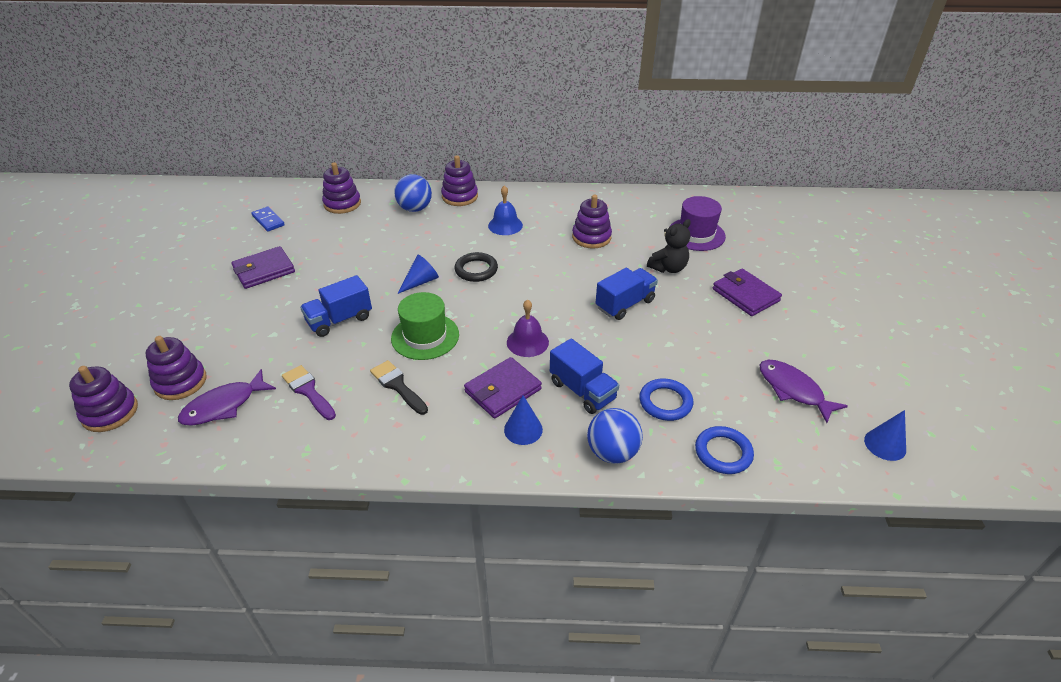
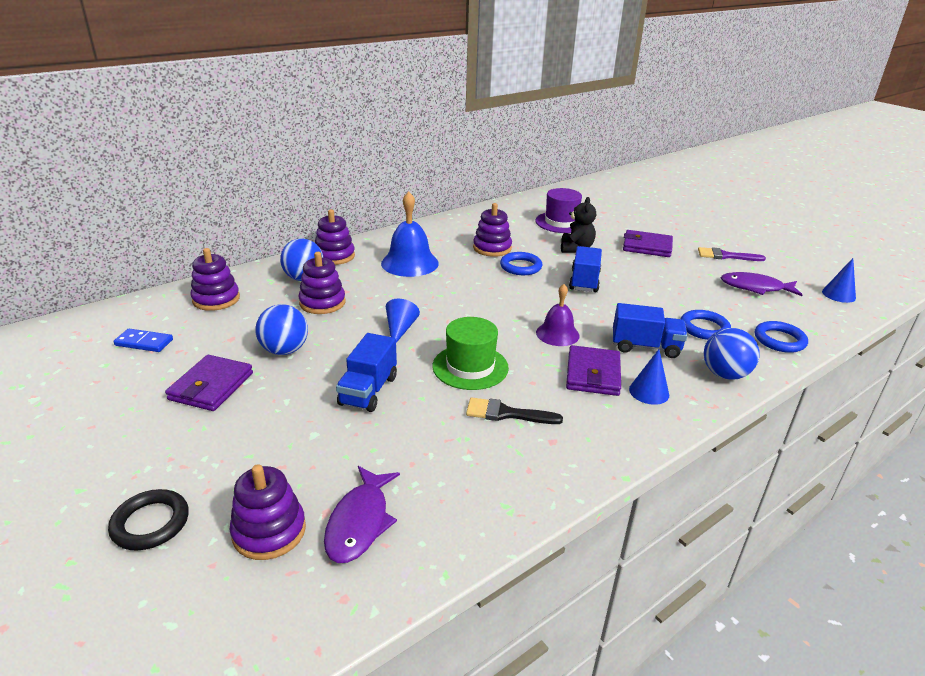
camera: 40 degrees left, 10 degrees down
purple stacking toy [69,366,138,432] -> purple stacking toy moved to [298,252,346,314]
purple brush [282,365,336,420] -> purple brush moved to [698,247,766,261]
black ring [455,252,498,282] -> black ring moved to [108,489,189,551]
blue bell [488,185,523,235] -> blue bell [381,191,439,277], size x1.56
none -> blue ball [255,304,308,355]
none -> blue ring [500,252,542,275]

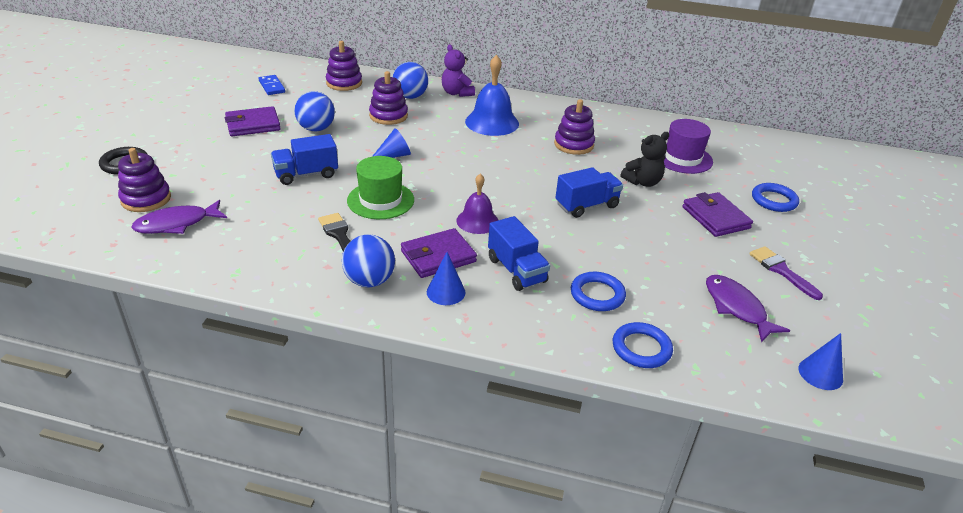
camera: 50 degrees right, 5 degrees up
purple stacking toy [315,209,355,265] -> purple teddy bear [442,44,475,97]
blue ring [500,252,542,275] -> blue ring moved to [752,183,799,212]
blue ball [704,328,760,380] -> blue ball moved to [342,235,395,287]

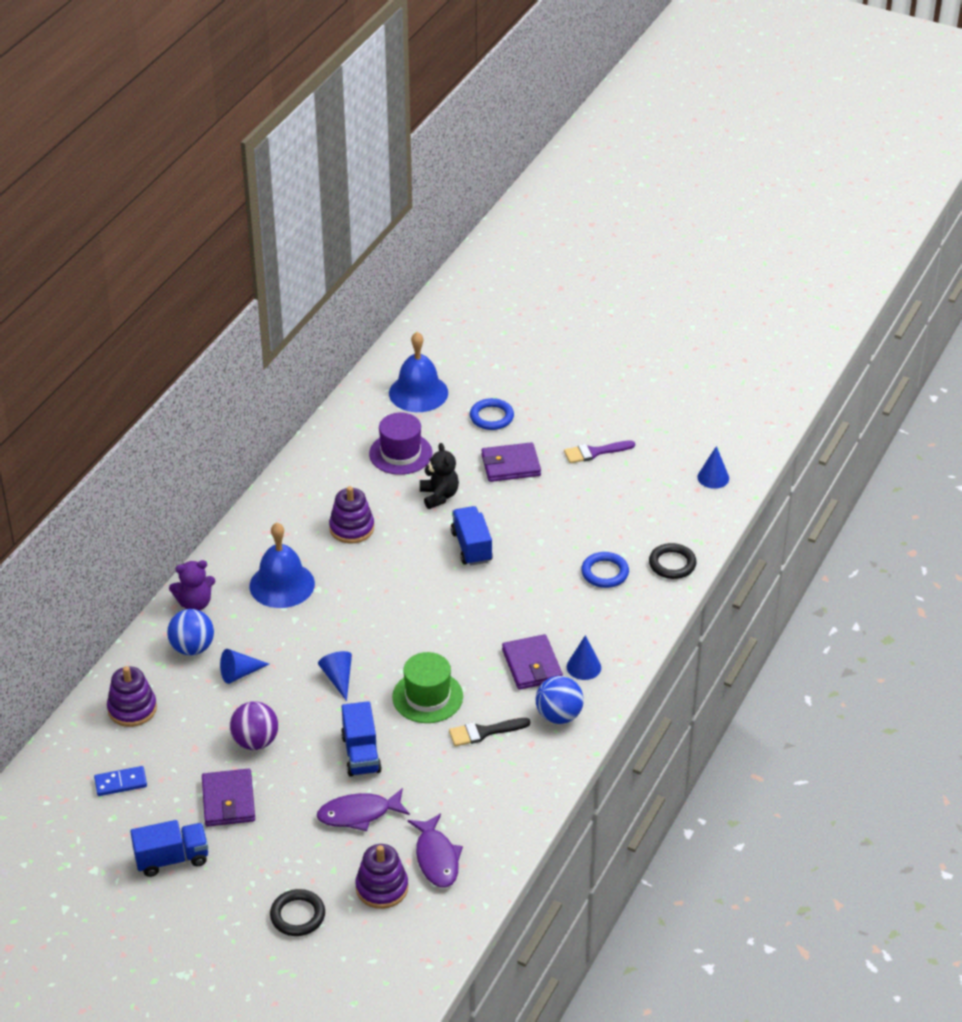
camera: 75 degrees left, 5 degrees up
blue ball [294,91,335,131] -> purple ball [230,701,278,750]
purple stacking toy [369,71,408,125] -> blue cone [220,649,269,684]
purple bell [456,174,498,234] -> none
blue truck [488,216,550,291] -> blue truck moved to [130,820,208,877]
blue ring [613,322,673,368] -> black ring [649,543,697,579]
purple fish [706,275,790,343] -> purple fish moved to [317,788,410,831]
none -> blue bell [389,332,448,412]

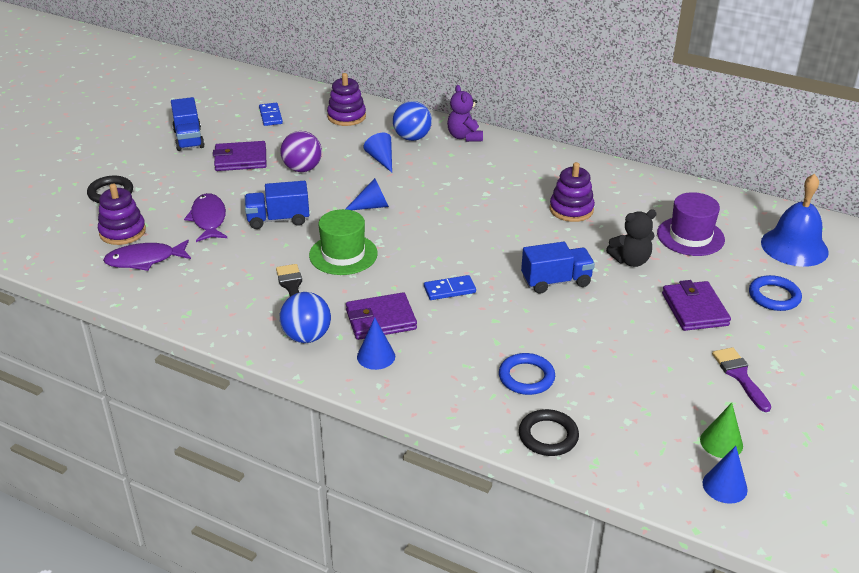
camera: 90 degrees right, 5 degrees down
blue bell [250,523,315,608] -> none
none -> blue domino [424,275,476,300]
none -> green cone [700,403,743,458]

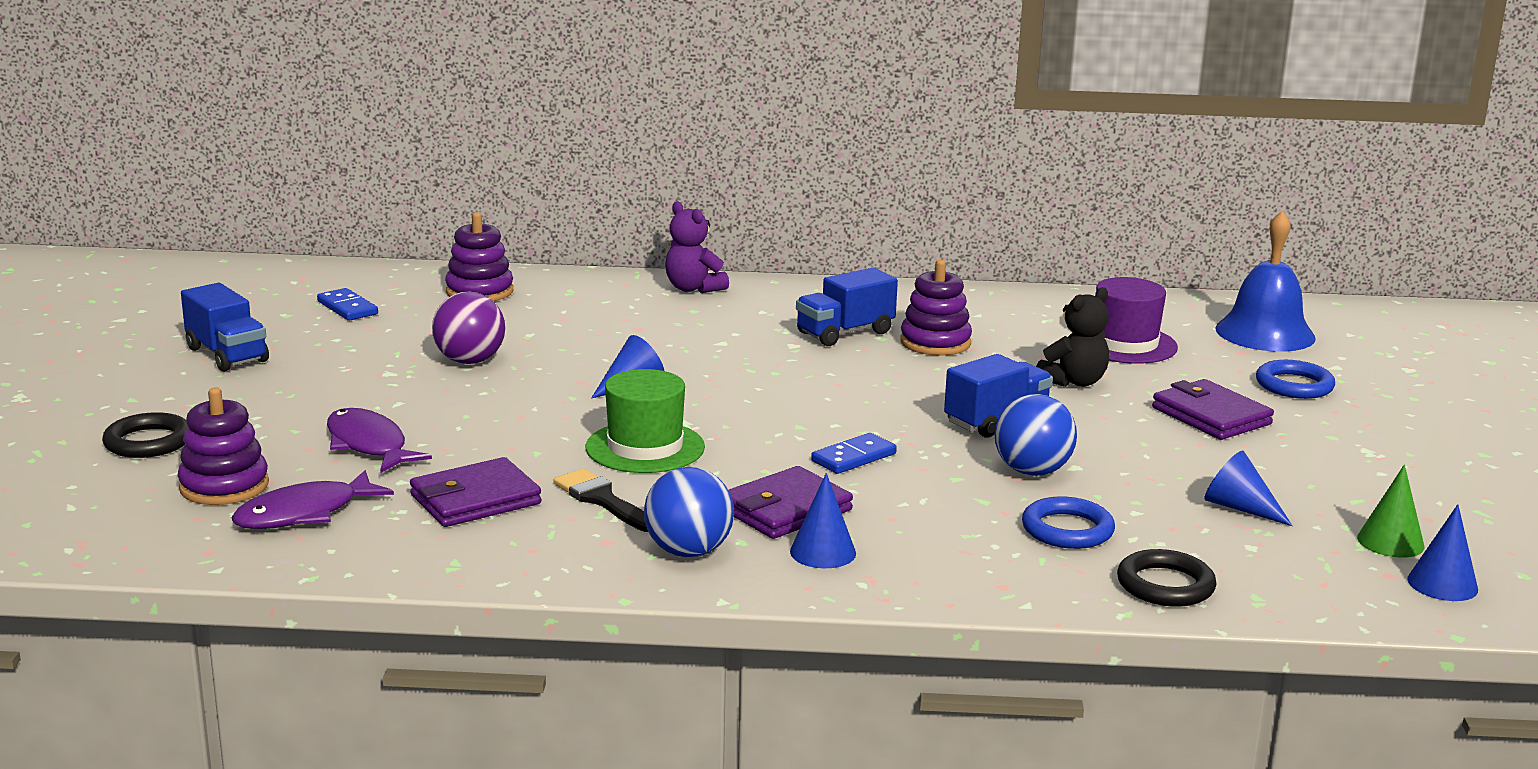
camera: 25 degrees left, 15 degrees down
purple wallet [213,141,267,171] -> purple wallet moved to [410,457,542,527]
blue truck [245,181,309,229] -> blue truck moved to [796,268,898,346]
blue cone [363,133,392,172] -> blue cone moved to [1204,451,1293,526]
blue ball [393,101,432,141] -> blue ball moved to [994,394,1077,476]
purple brush [712,347,771,412] -> none

